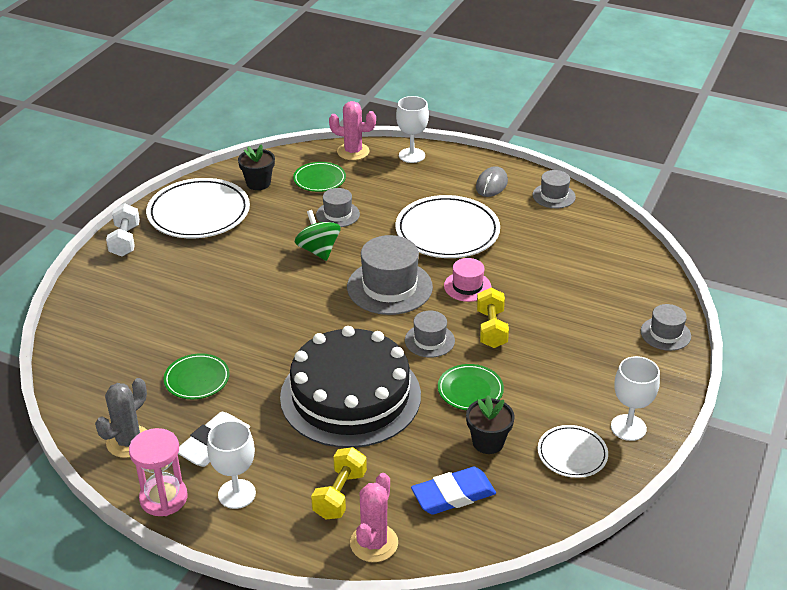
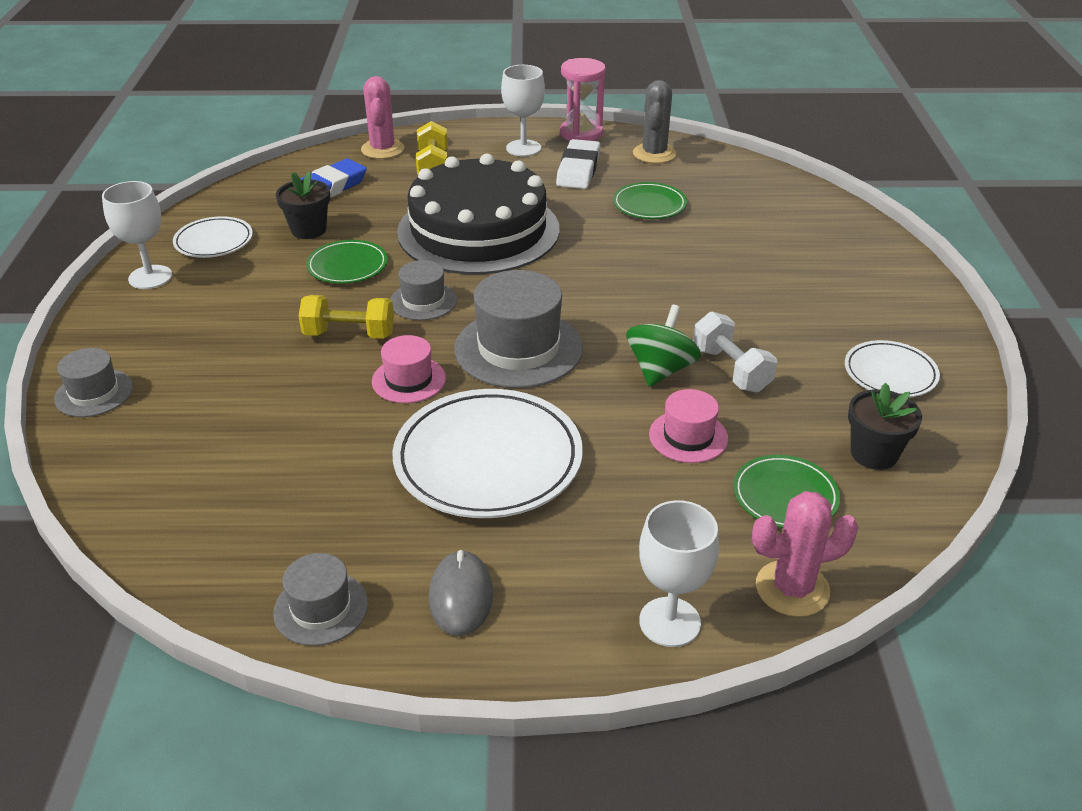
camera: 155 degrees right, 0 degrees up
white dumbbell [106,203,140,257] -> white dumbbell moved to [693,312,777,393]
white plate [146,178,250,238] -> white plate [845,340,940,397], size x0.54
green spinning top [295,210,341,261] -> green spinning top turned 105 degrees counterclockwise [626,305,701,387]
grey hat [316,188,360,227] -> pink hat [649,389,728,463]
yellow dumbbell [477,288,509,348] -> yellow dumbbell turned 60 degrees counterclockwise [299,295,394,339]

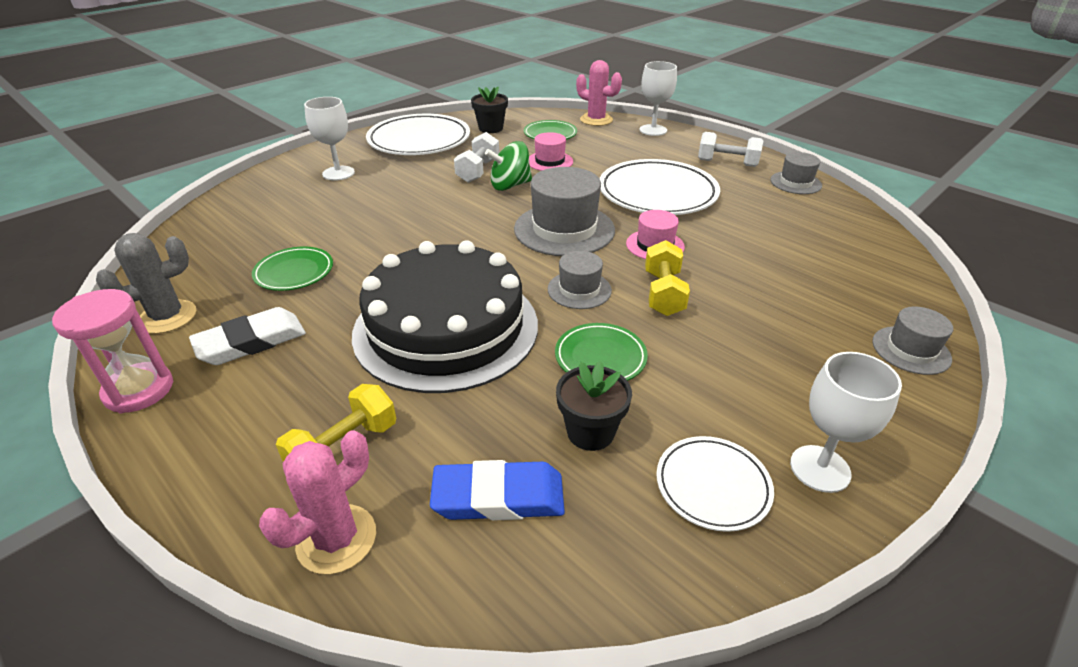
camera: 135 degrees left, 0 degrees up
yellow dumbbell [299,295,394,339] -> yellow dumbbell turned 45 degrees clockwise [645,240,690,316]
grey mouse [429,550,493,636] -> white dumbbell [698,132,763,167]
white goblet [501,65,545,157] -> white goblet moved to [304,97,355,181]
white plate [845,340,940,397] -> white plate [366,114,470,155], size x1.86

